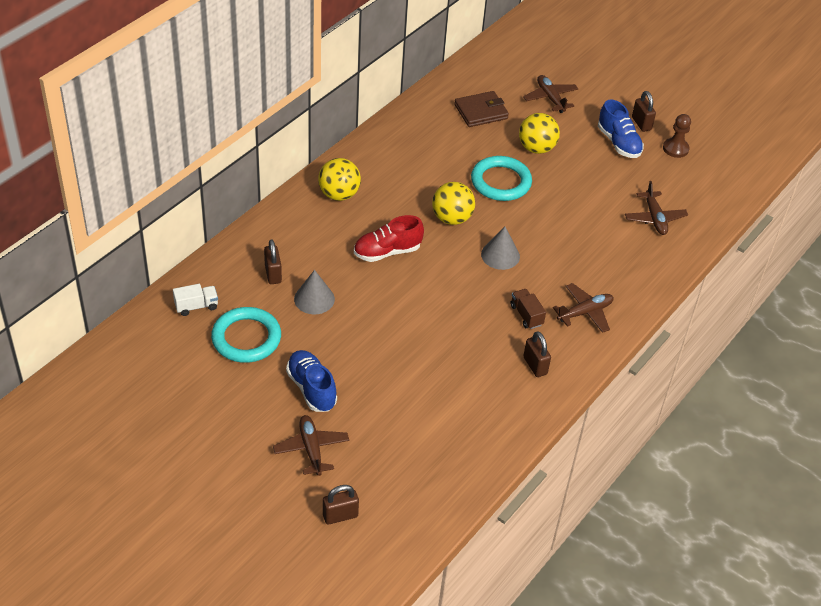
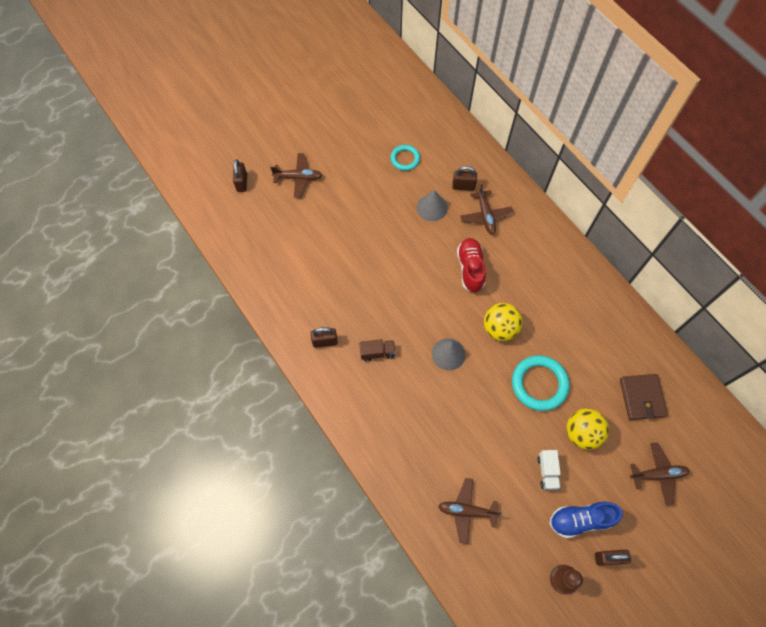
camera: 110 degrees right, 20 degrees up
white truck [173,284,218,316] -> white truck moved to [537,450,561,490]
turquoise ring [211,307,281,363] -> turquoise ring [390,145,420,171], size x0.60
blue shoe [286,350,337,412] -> none
yellow ball [318,158,361,201] -> none
brown plane [553,283,613,333] -> brown plane moved to [460,184,513,234]

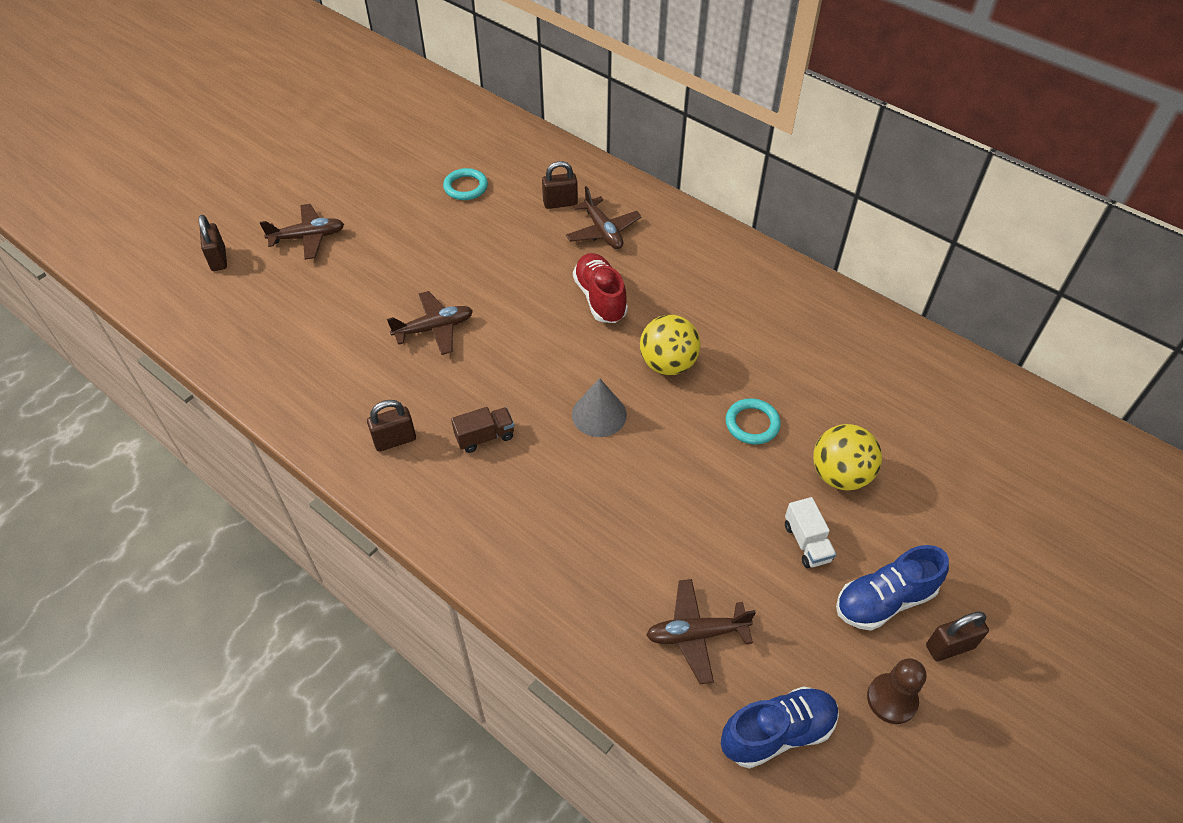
camera: 15 degrees left, 15 degrees down
grey cone [417,190,448,221] -> none
turquoise ring [512,355,569,411] -> turquoise ring [726,398,781,444], size x0.60
brown wallet [620,374,668,420] -> none
brown plane [630,443,690,506] -> brown plane moved to [387,291,473,355]
none -> blue shoe [721,686,839,769]

